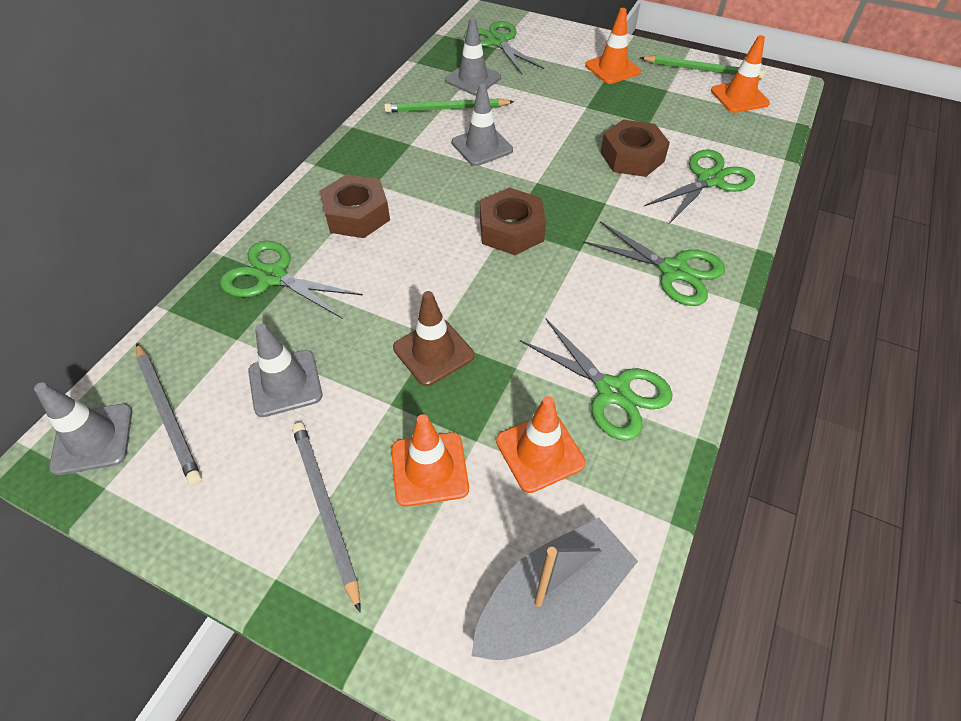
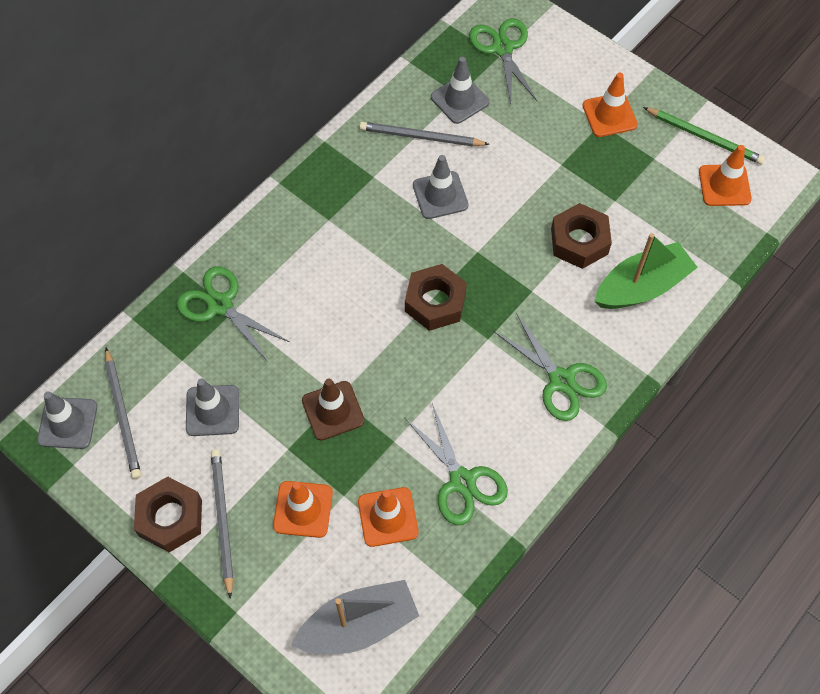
camera: 15 degrees right, 10 degrees up
brown nut [319,174,390,238] -> brown nut moved to [134,476,202,552]
green pencil [384,98,514,113] -> grey pencil [360,122,490,147]
green scissors [644,150,755,224] -> green boat [595,233,698,309]

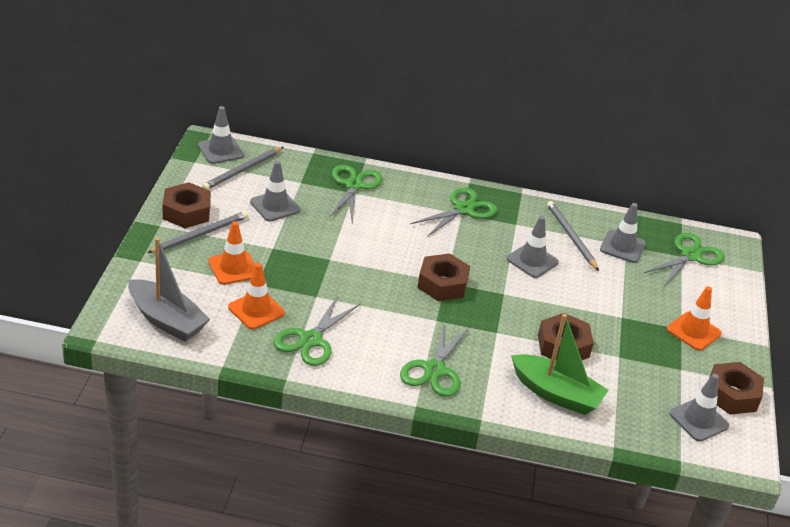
camera: 55 degrees right, 25 degrees down
brown traffic cone [302,379,365,441] -> none
green pencil [643,107,765,165] -> brown nut [709,362,764,415]
orange traffic cone [699,145,752,206] -> grey traffic cone [669,374,729,441]
none -> green scissors [410,188,497,237]

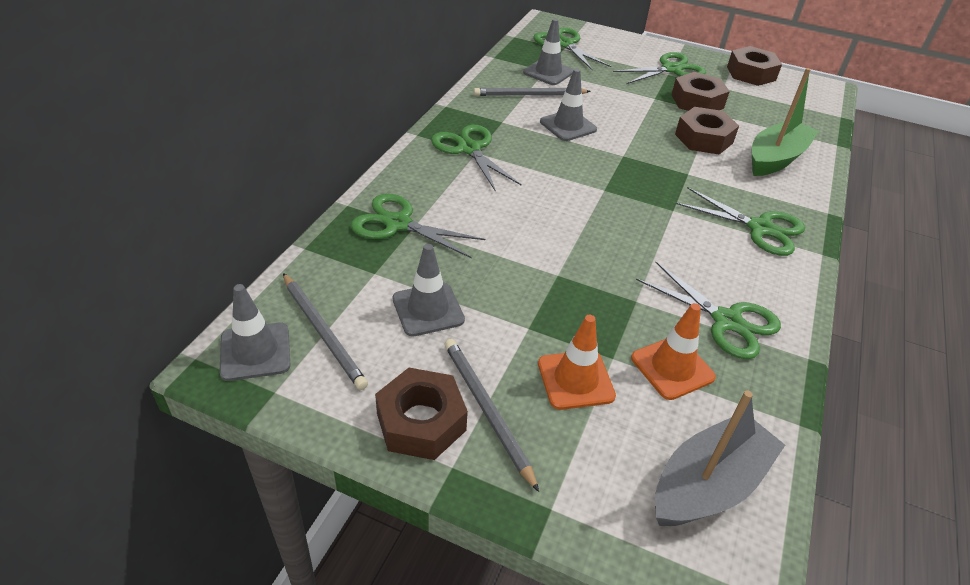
camera: 75 degrees left, 5 degrees up
brown nut [417,253,470,301] -> brown nut moved to [671,72,730,111]
orange traffic cone [667,286,721,351] -> green scissors [613,52,706,84]
grey traffic cone [669,374,729,441] -> none

